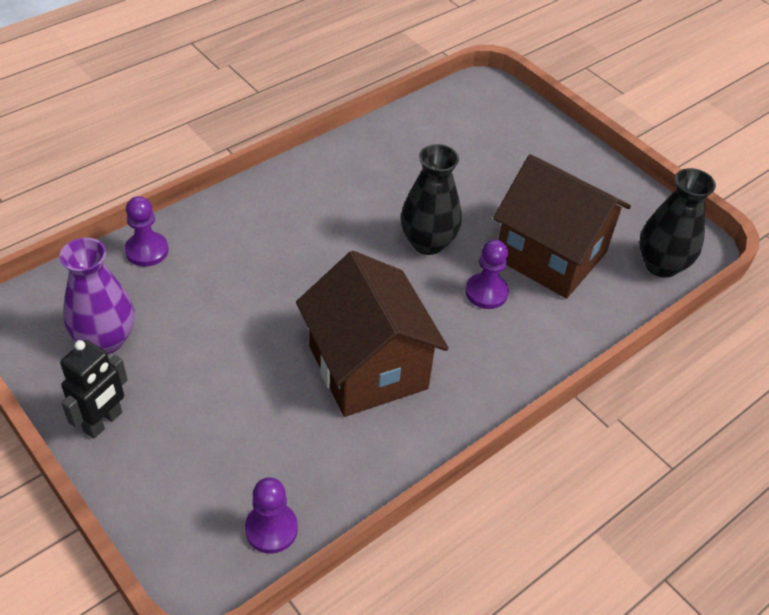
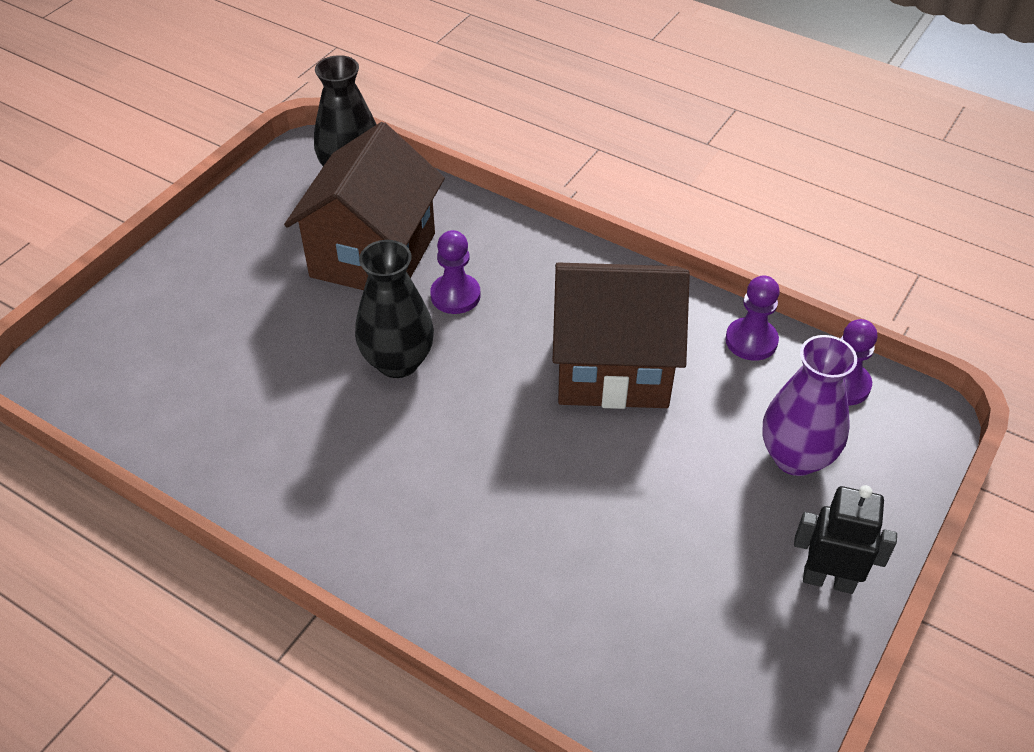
camera: 105 degrees left, 0 degrees up
purple vase [59,238,134,354] -> purple vase moved to [763,335,857,476]
purple pawn [125,196,168,267] -> purple pawn moved to [725,275,780,361]
brown house [296,251,449,417] -> brown house turned 45 degrees clockwise [553,263,690,409]

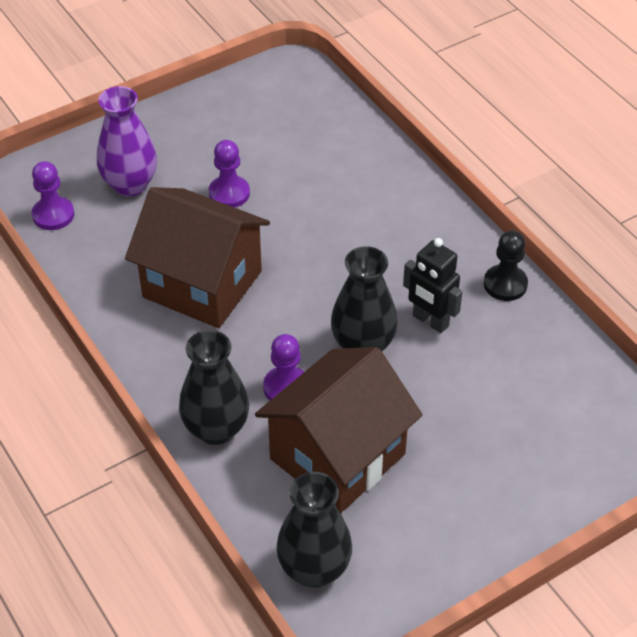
camera: 155 degrees left, 0 degrees up
purple pawn [725,275,780,361] -> purple pawn moved to [209,140,250,208]
black robot [794,485,897,594] -> black robot moved to [403,238,462,333]
none -> black vase [179,330,249,445]
none -> black pawn [484,231,528,301]

